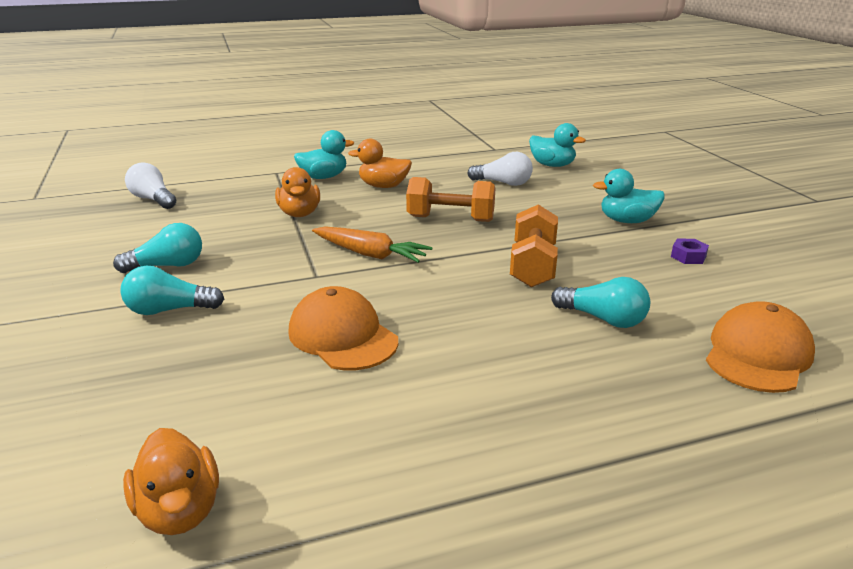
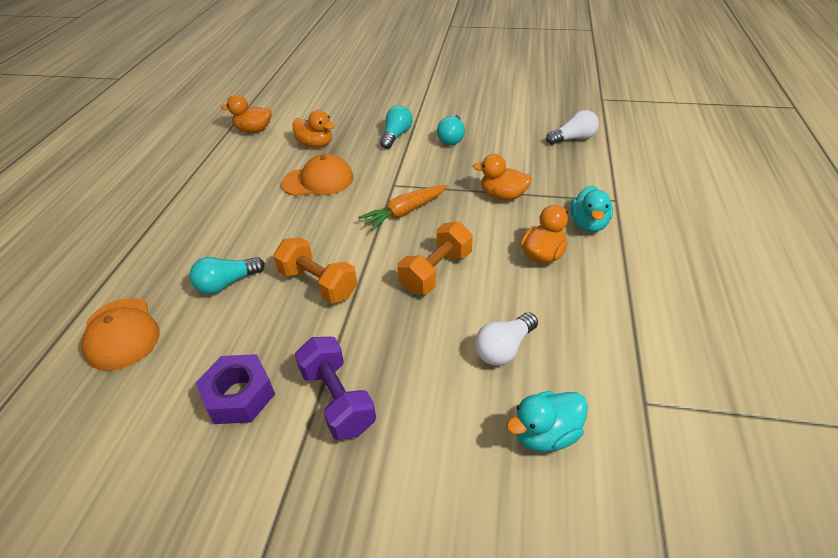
camera: 120 degrees right, 15 degrees up
turquoise duck [593,169,665,223] -> purple dumbbell [294,337,376,440]
purple nut [671,239,709,264] -> purple nut [195,354,275,424], size x1.93
none -> orange duck [292,110,335,148]

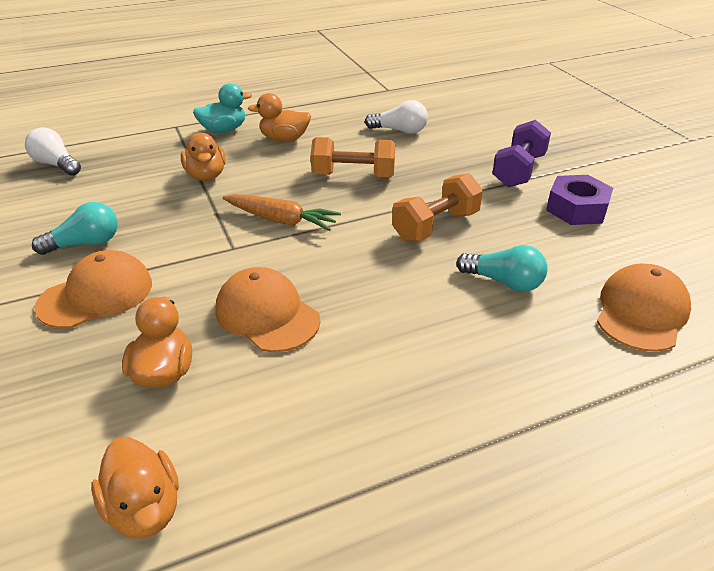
camera: 125 degrees left, 5 degrees down
orange dumbbell [273,237,357,304] -> orange dumbbell turned 45 degrees clockwise [392,173,483,242]
turquoise light bulb [380,106,413,149] -> orange cap [35,250,152,329]
turquoise duck [507,391,588,452] -> none

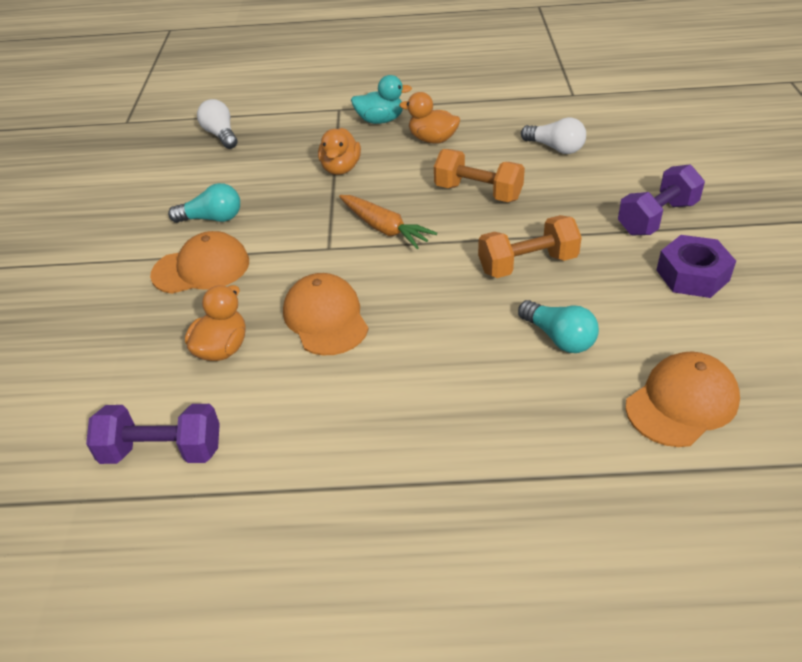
camera: 25 degrees right, 5 degrees up
orange duck [91,437,179,539] -> purple dumbbell [86,404,220,464]

